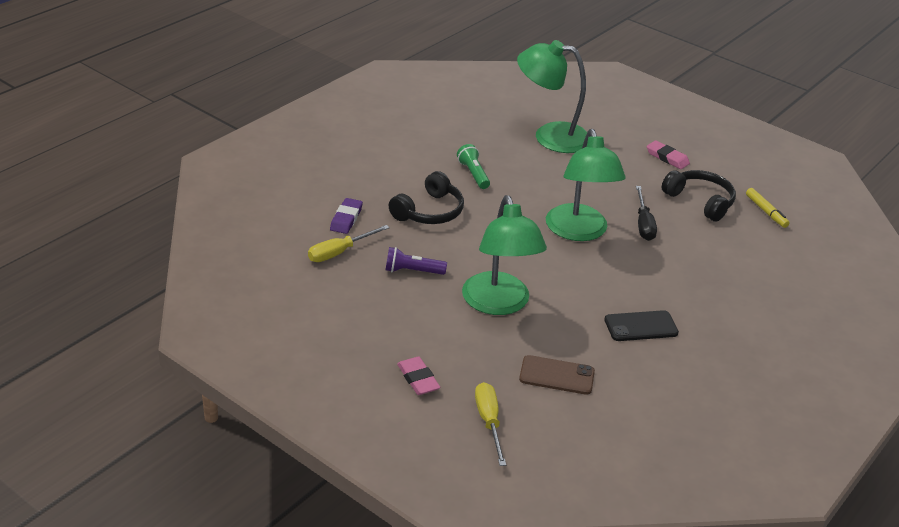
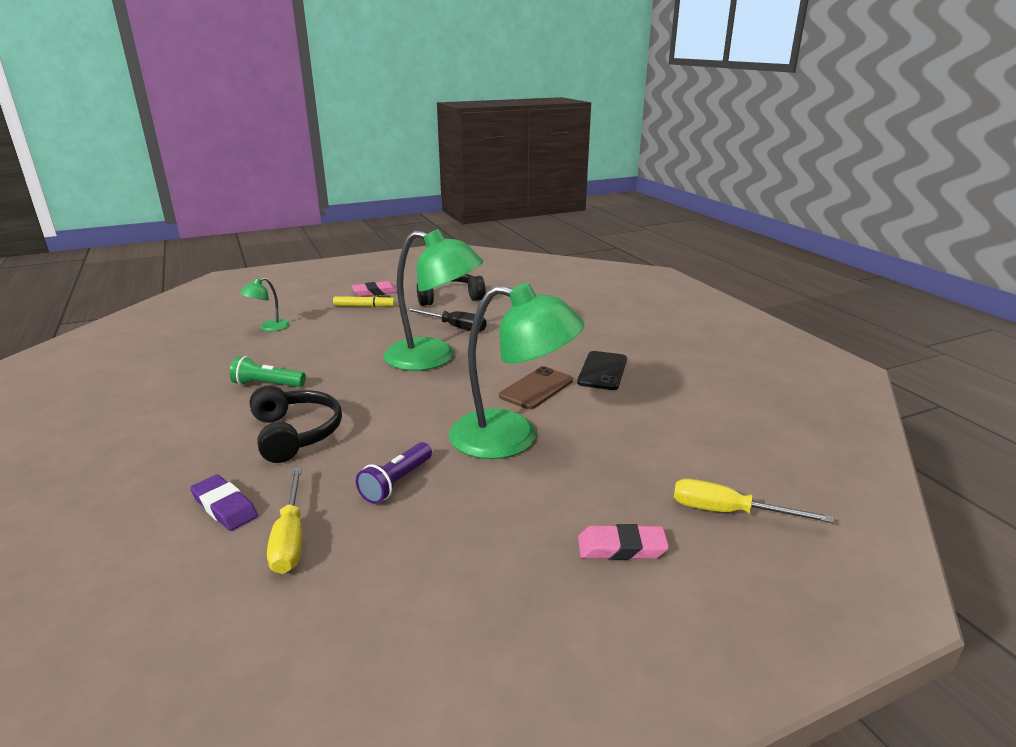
camera: 60 degrees left, 10 degrees down
green lamp [517,40,587,153] -> green lamp [240,277,290,331], size x0.45
brown phone [519,355,595,395] -> brown phone moved to [499,366,573,409]
yellow marker [746,188,790,228] -> yellow marker moved to [333,295,395,307]

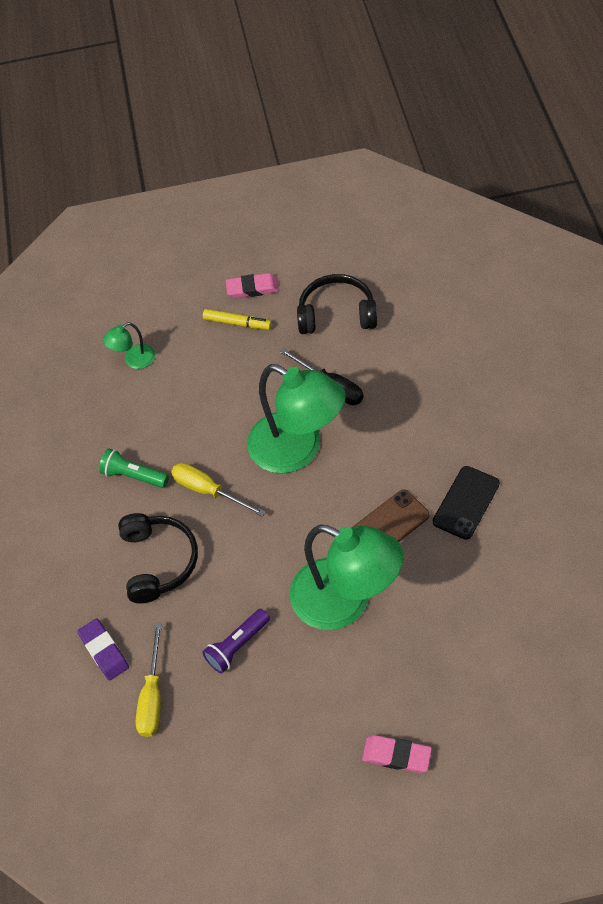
camera: 20 degrees right, 30 degrees up
yellow screwdriver [674,479,834,523] -> yellow screwdriver moved to [171,463,266,517]

